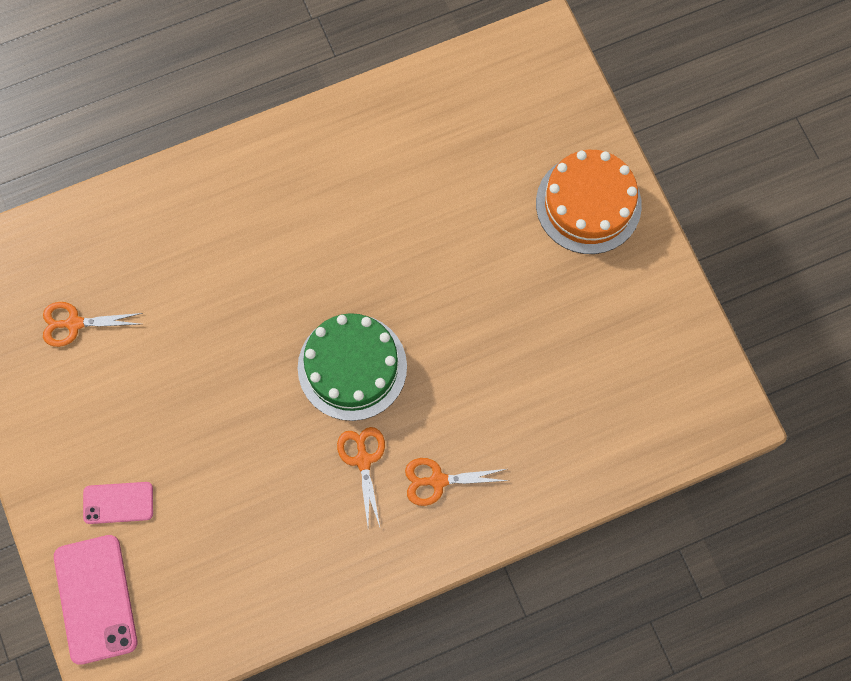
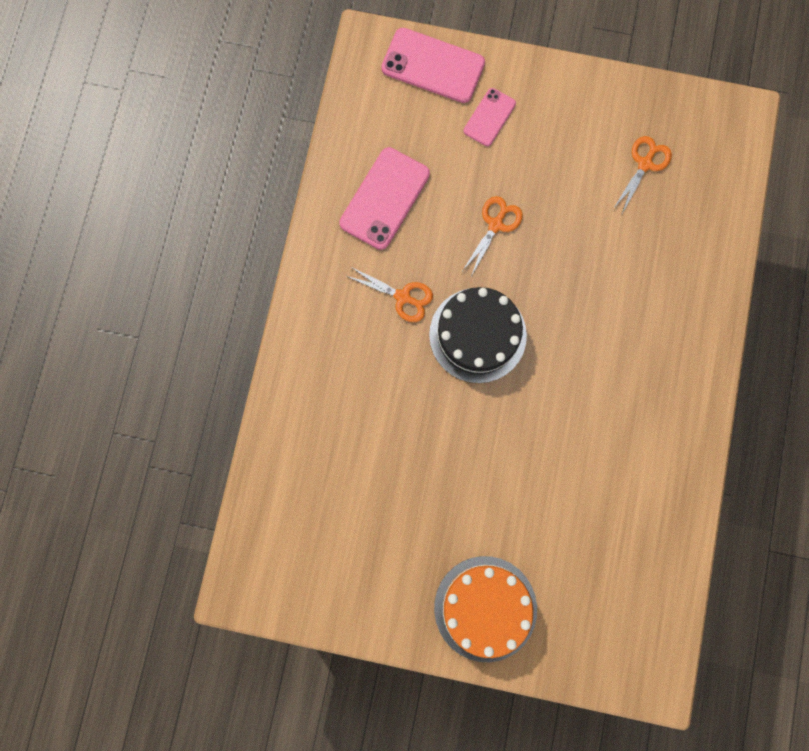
camera: 125 degrees right, 5 degrees up
green cake [298,313,407,421] -> black cake [429,287,527,383]
orange scissors [405,458,509,506] -> orange scissors moved to [463,196,523,276]
none -> pink phone [339,147,430,250]

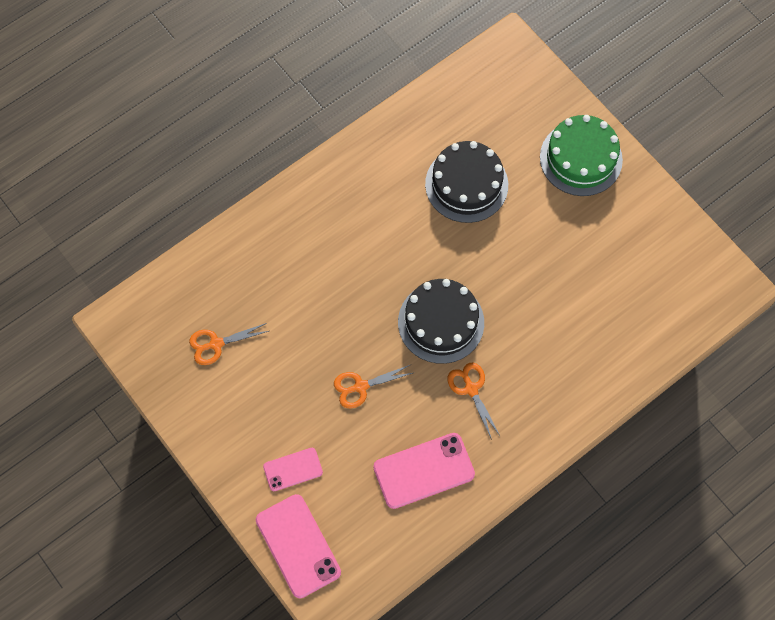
camera: 140 degrees left, 10 degrees down
orange cake [434,556,537,662] -> green cake [540,115,623,196]
none -> black cake [425,141,508,223]

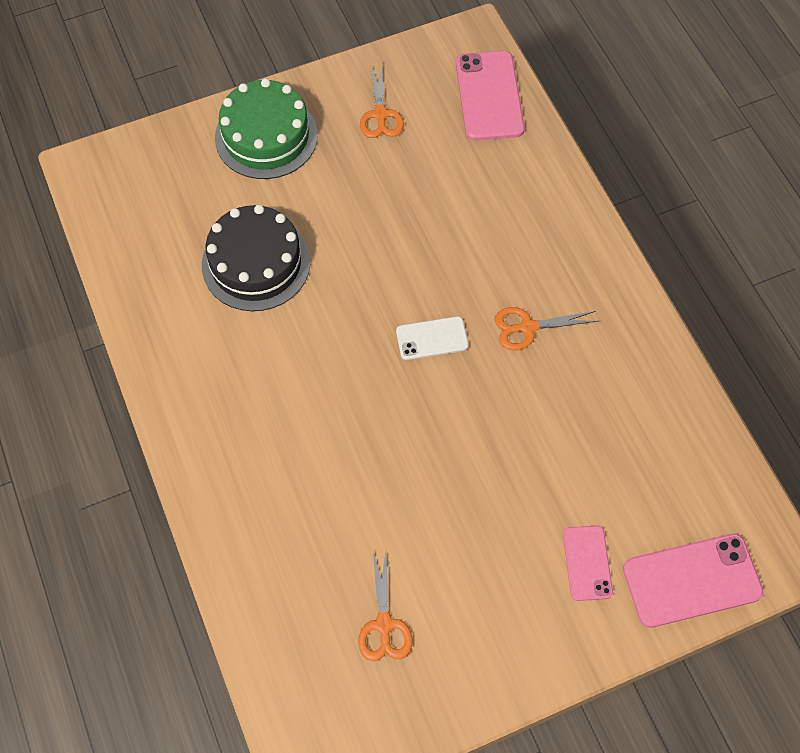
camera: 75 degrees left, 5 degrees down
orange scissors [334,364,415,408] -> orange scissors moved to [360,63,404,138]
pink phone [373,433,475,509] -> pink phone moved to [456,51,525,141]
black cake [398,279,484,364] -> white phone [396,316,469,360]

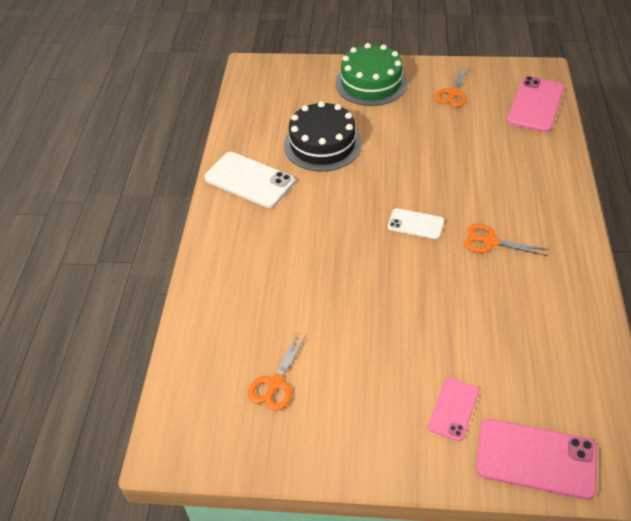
camera: 30 degrees right, 15 degrees down
none -> white phone [204,152,295,208]

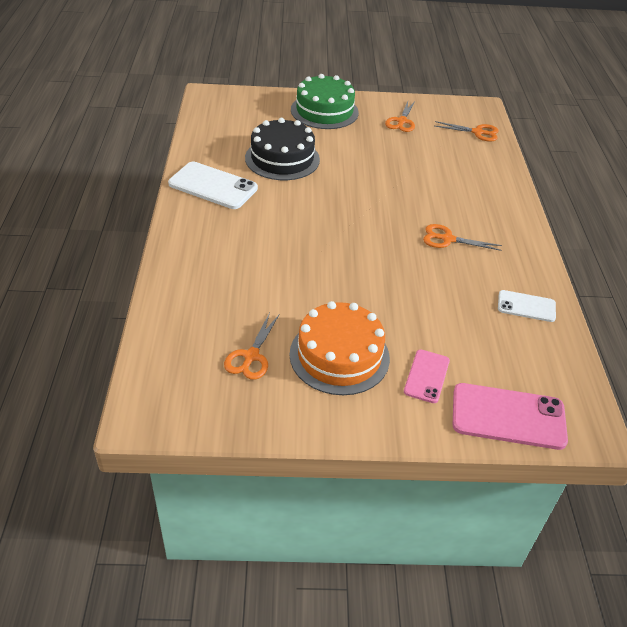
camera: 10 degrees left, 5 degrees down
white phone [388,208,444,239] -> white phone moved to [498,290,556,322]
pink phone [507,76,564,132] -> orange scissors [435,121,499,142]
none -> orange cake [289,301,390,395]

